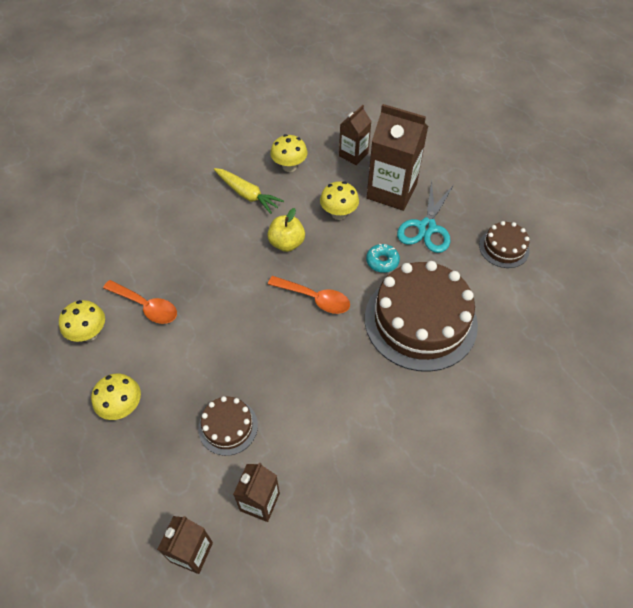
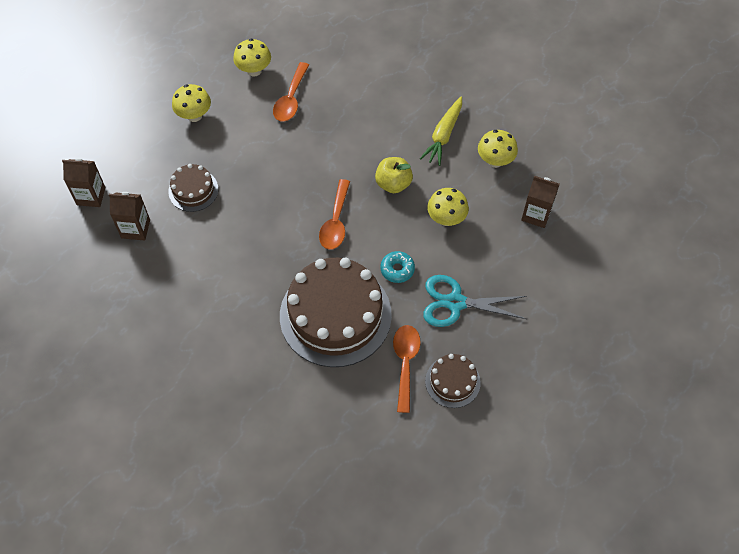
camera: 75 degrees right, 5 degrees up
brown carton [367,104,428,211] -> none
none -> orange spoon [393,325,421,413]

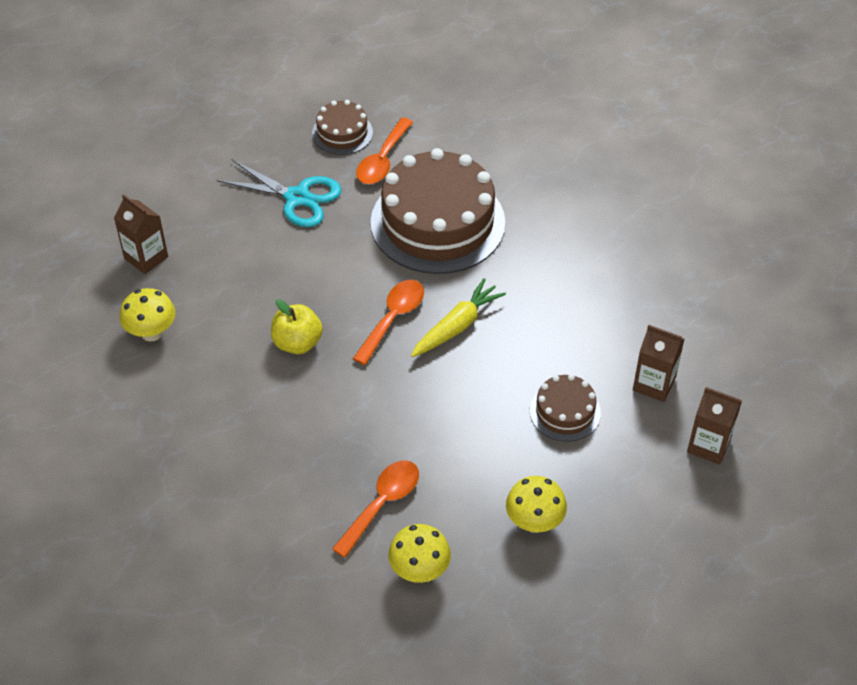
camera: 160 degrees left, 10 degrees down
turquoise donut [381,251,415,283] -> none
yellow carrot [420,97,462,166] -> yellow carrot moved to [411,278,506,357]
yellow mushroom [427,188,469,226] -> none

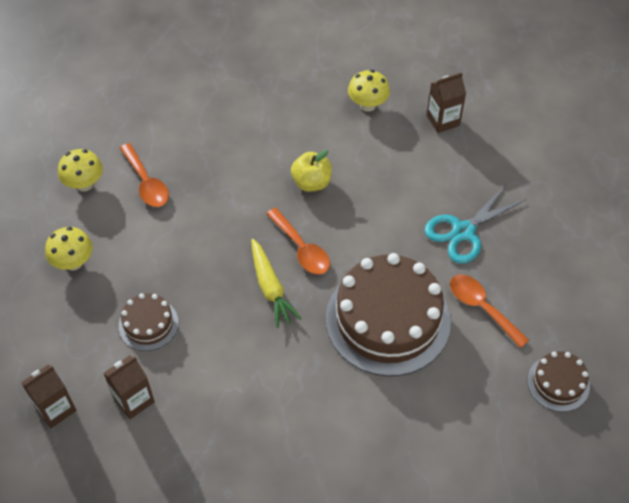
camera: 115 degrees right, 5 degrees up
brown cake [312,100,373,155] -> brown cake moved to [528,351,590,412]

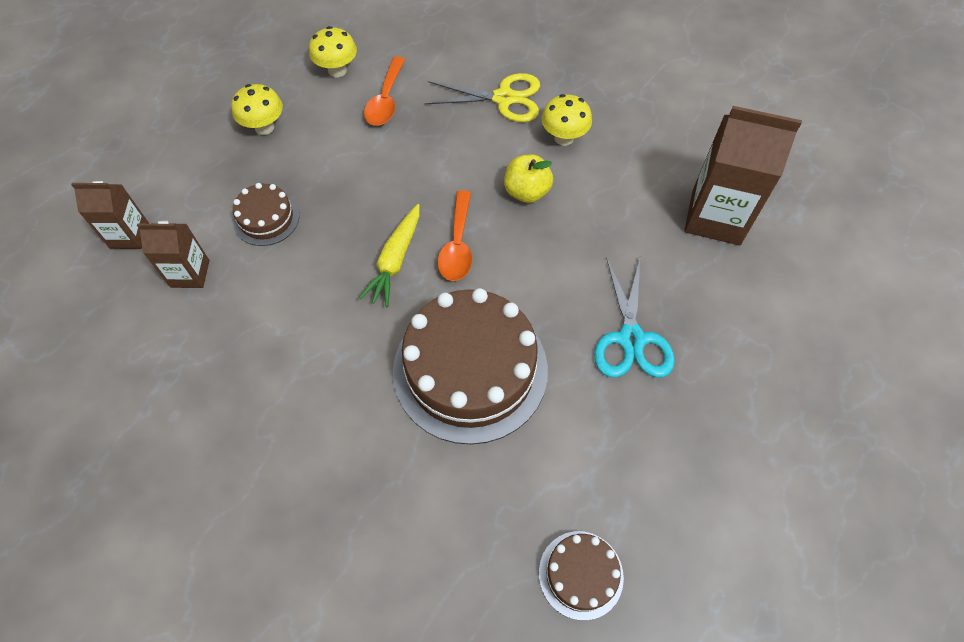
camera: 40 degrees right, 5 degrees up
yellow mushroom [348,70,390,112] -> yellow mushroom moved to [541,94,592,146]
turquoise scissors [424,184,526,264] -> turquoise scissors turned 90 degrees counterclockwise [594,258,675,378]
brown carton [427,73,466,133] -> brown carton [684,106,802,245], size x1.77
orange spoon [450,274,529,348] -> none
none -> yellow scissors [425,73,540,122]

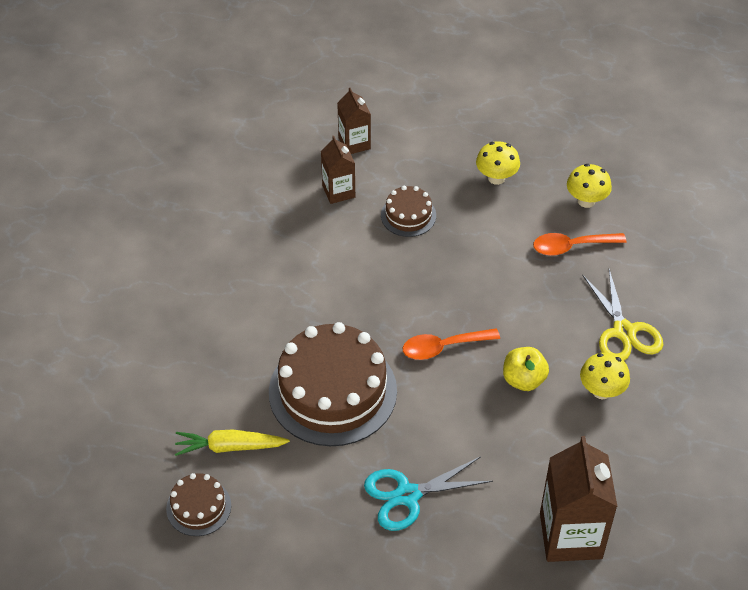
camera: 70 degrees right, 10 degrees down
yellow carrot [358,204,420,307] -> yellow carrot moved to [175,429,290,456]

